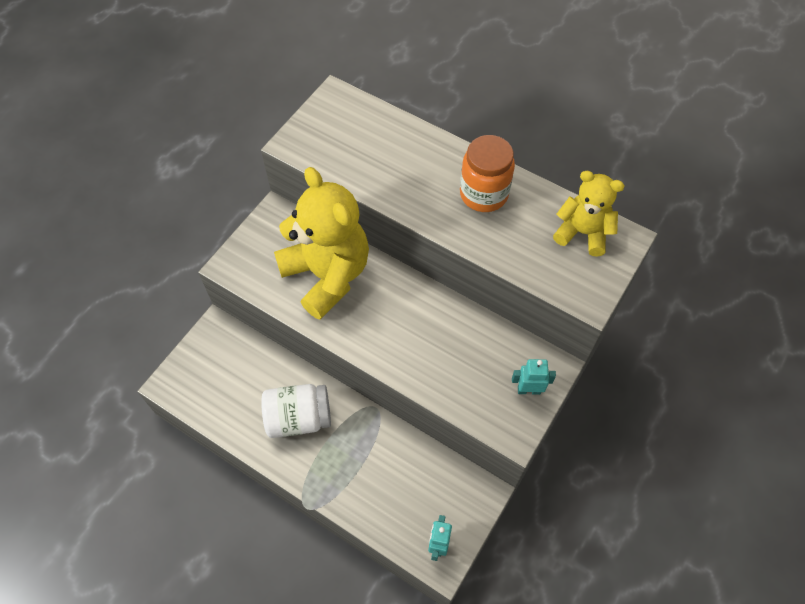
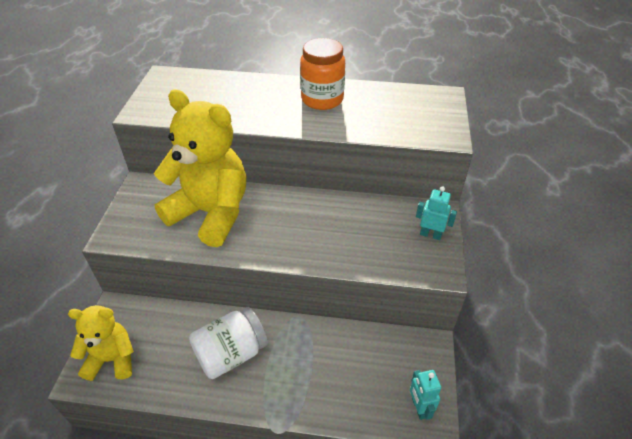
camera: 25 degrees left, 15 degrees down
turquoise robot [512,359,556,395] -> turquoise robot turned 45 degrees clockwise [416,186,457,240]
yellow teddy bear [553,171,625,257] -> yellow teddy bear moved to [68,305,134,381]

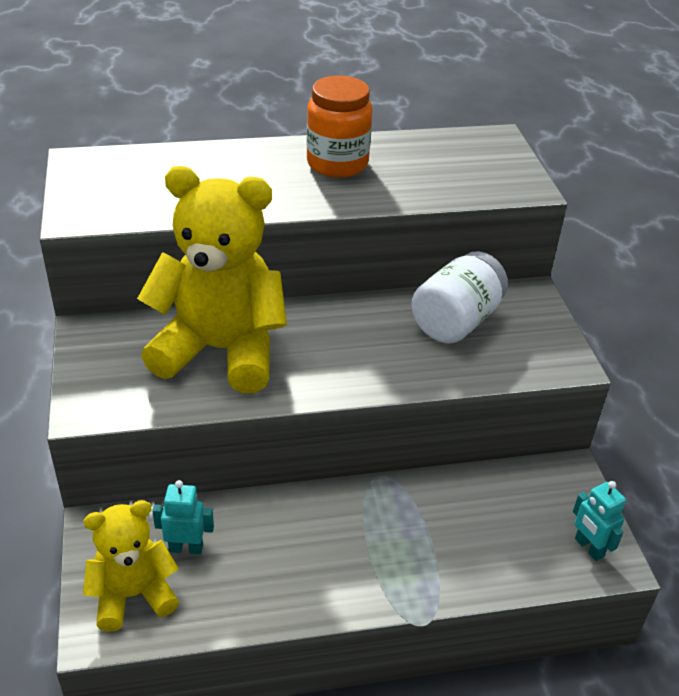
camera: 20 degrees left, 5 degrees down
white jar [189,307,268,379] -> white jar moved to [411,251,508,344]
turquoise robot [416,186,457,240] -> turquoise robot moved to [152,480,214,554]

